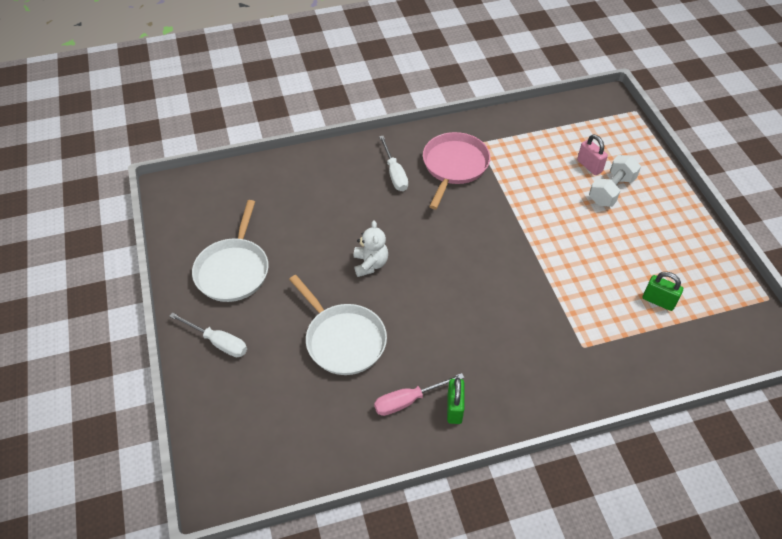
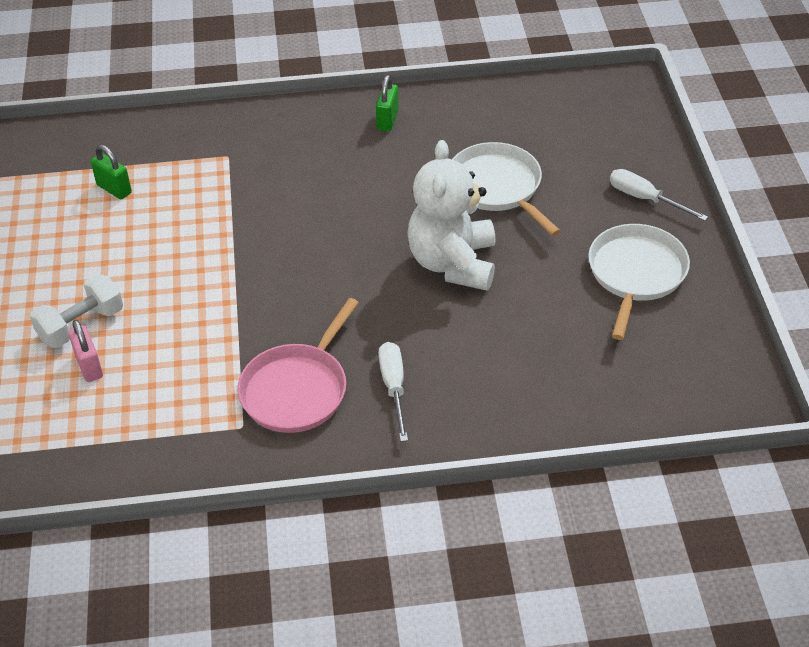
camera: 170 degrees left, 5 degrees down
white teddy bear [354,220,388,277] -> white teddy bear [407,140,496,291], size x1.90
pink screwdriver [374,373,464,416] -> none

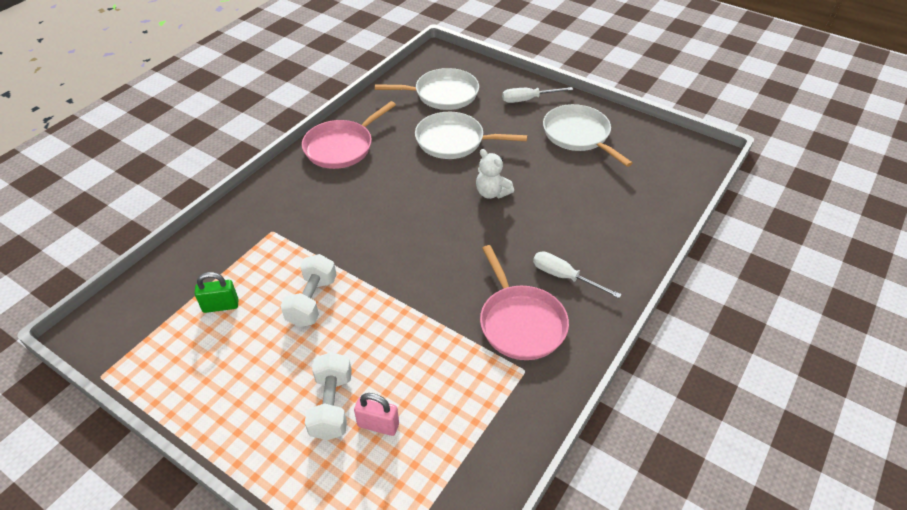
camera: 50 degrees left, 0 degrees up
green padlock [376,75,399,131] -> pink pan [302,101,396,169]
white teddy bear [407,140,496,291] -> white teddy bear [476,149,514,199], size x0.53
none -> white dumbbell [281,254,337,327]
none -> white pan [375,68,479,110]

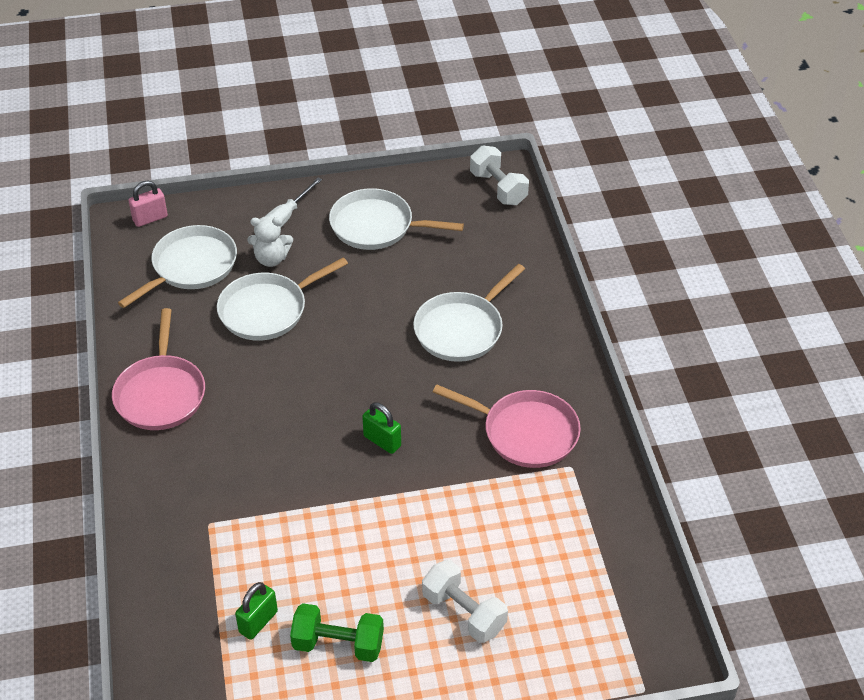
camera: 45 degrees left, 0 degrees up
white dumbbell [281,254,337,327] -> white dumbbell moved to [470,145,529,205]
pink padlock [354,393,399,436] -> pink padlock moved to [128,181,168,227]
white teddy bear [476,149,514,199] -> white teddy bear moved to [247,216,293,267]
white screwdriver [533,251,622,298] -> none
none -> green dumbbell [290,603,384,662]
none -> green padlock [362,402,401,454]
none -> white pan [413,264,525,362]

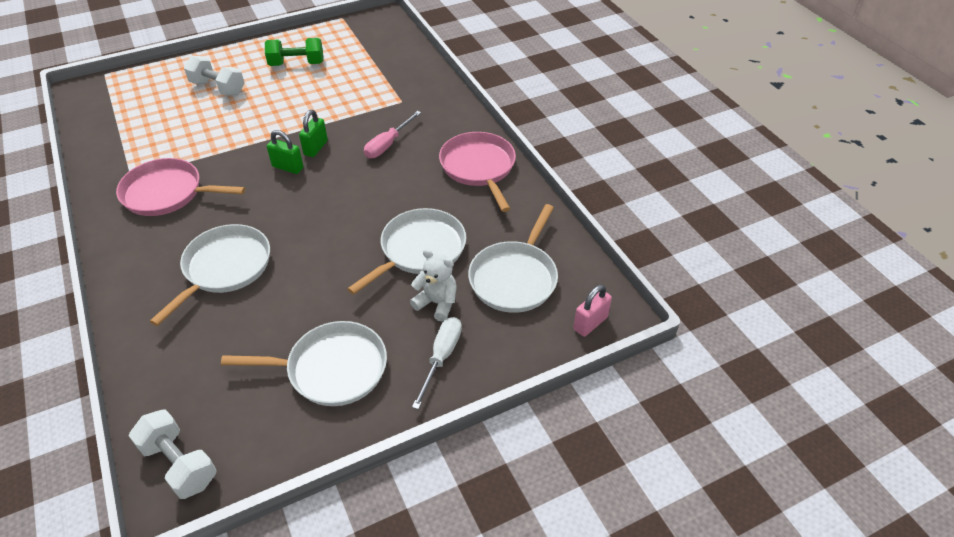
camera: 165 degrees right, 0 degrees up
green padlock [235,582,278,640] -> green padlock moved to [299,110,328,157]
white teddy bear [247,216,293,267] -> white teddy bear turned 45 degrees clockwise [410,249,457,322]
none -> pink screwdriver [364,111,421,158]

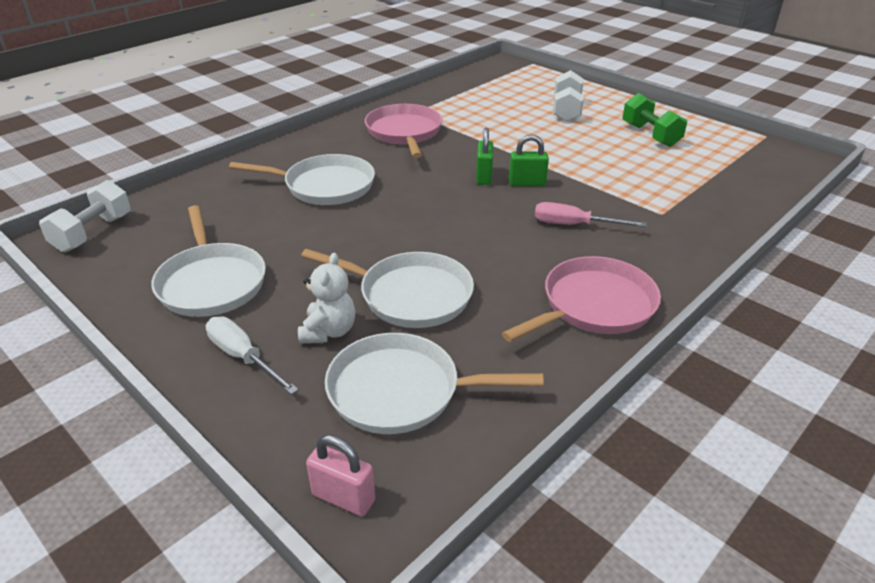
camera: 70 degrees right, 10 degrees down
white screwdriver [412,317,462,410] -> white screwdriver turned 135 degrees counterclockwise [206,317,299,395]

